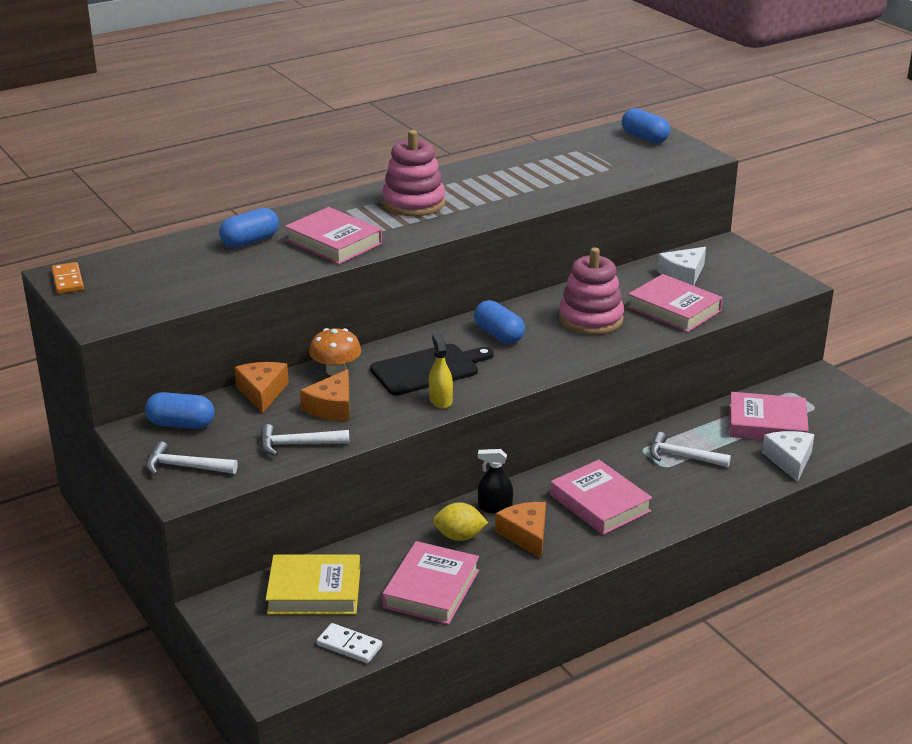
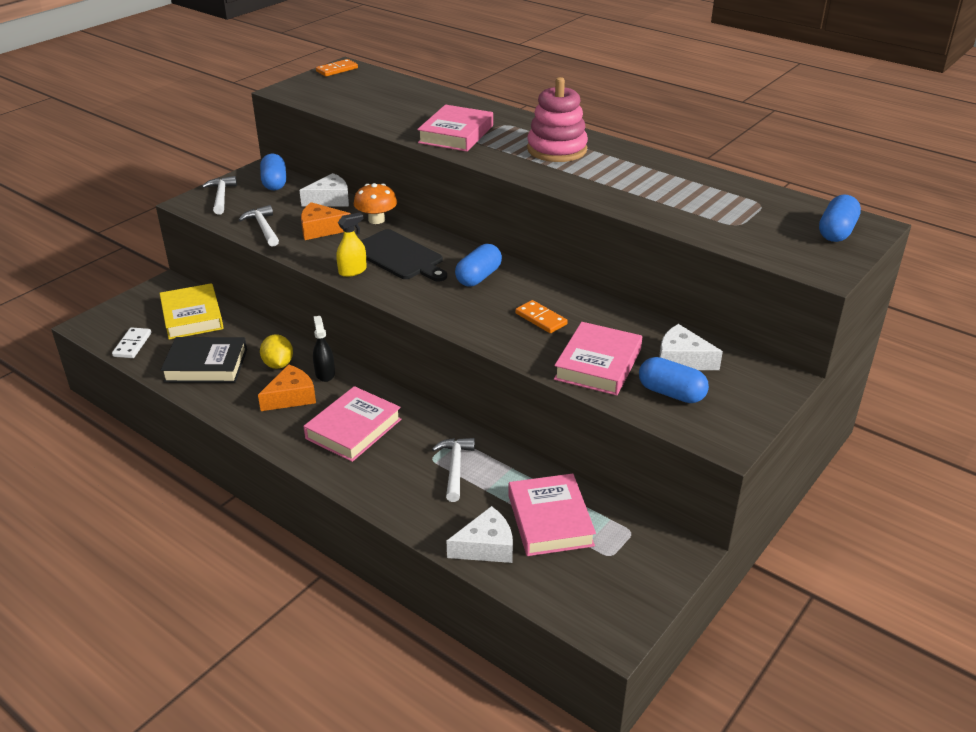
camera: 70 degrees right, 5 degrees up
blue capsule [219,208,279,248] -> blue capsule moved to [639,357,709,403]
orange cheese [234,362,289,413] -> white cheese [299,173,349,207]
pink book [382,541,479,625] -> black book [161,337,247,383]
pink stacking toy [559,247,624,335] -> orange domino [515,300,567,333]

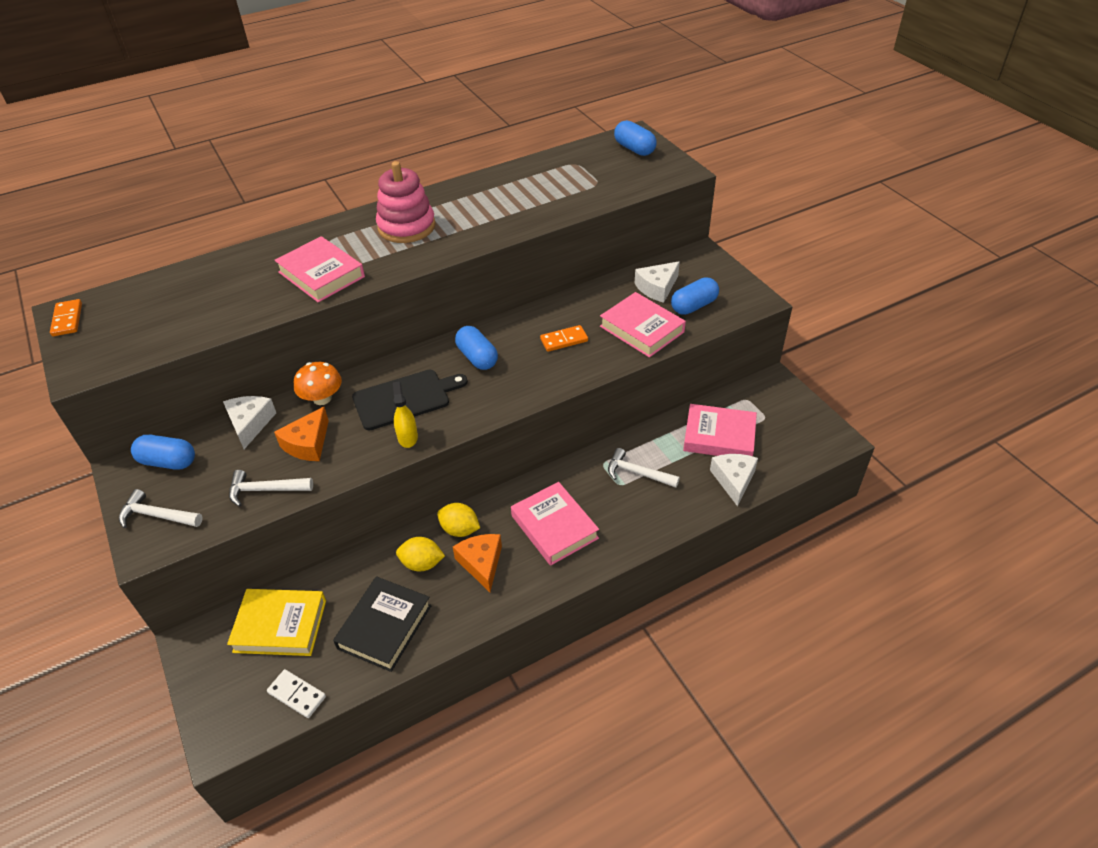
camera: 65 degrees left, 10 degrees up
black spray bottle [313,316,335,382] -> yellow lemon [437,503,480,537]

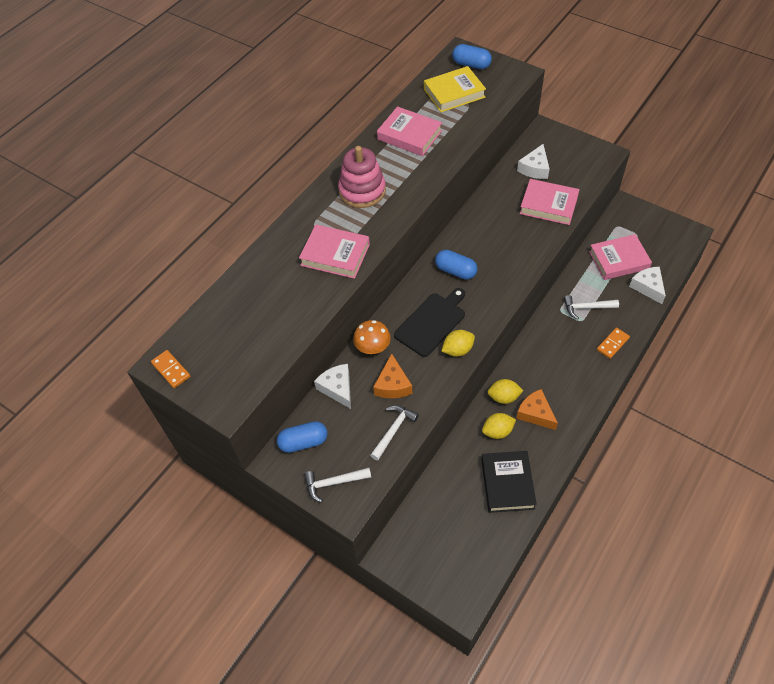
camera: 25 degrees left, 10 degrees up
yellow book [227,589,326,656] -> yellow book moved to [424,66,486,112]
white hammer [229,470,313,507] -> white hammer turned 150 degrees clockwise [370,405,419,461]
white domino [267,669,326,718] -> none
yellow spray bottle [393,381,418,448] -> yellow lemon [442,330,475,357]
pink book [511,482,599,566] -> pink book moved to [377,106,442,156]
orange domino [540,325,588,352] -> orange domino moved to [597,328,630,359]
blue capsule [671,277,719,315] -> none

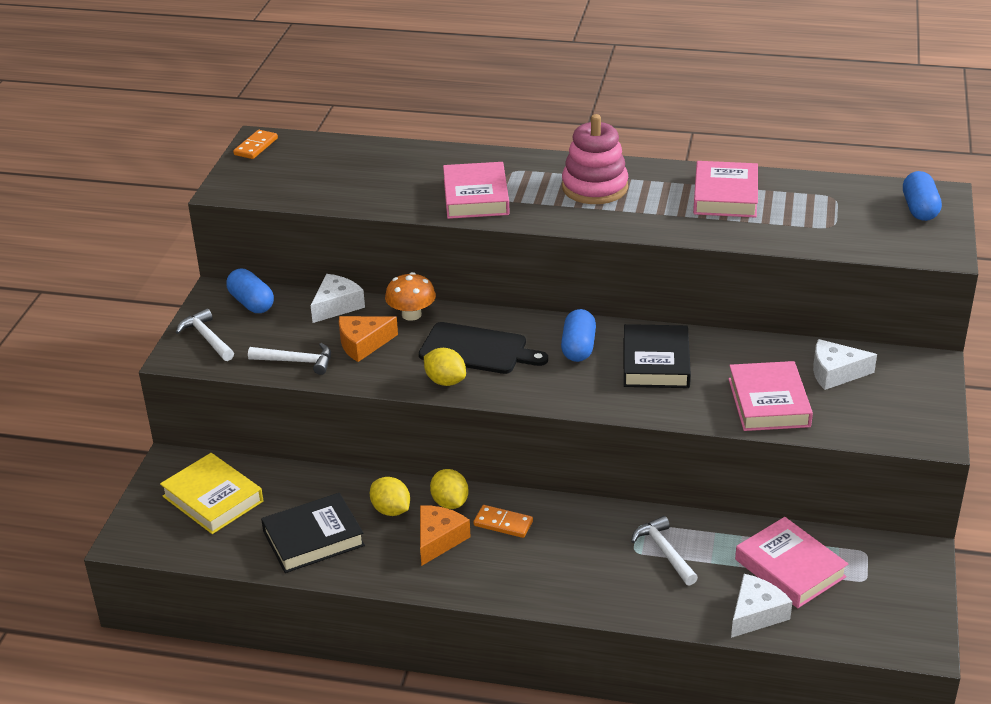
camera: 65 degrees right, 20 degrees down
yellow book [424,66,486,112] -> yellow book moved to [160,453,263,534]
orange domino [597,328,630,359] -> orange domino moved to [473,505,533,538]
none -> black book [624,324,691,388]

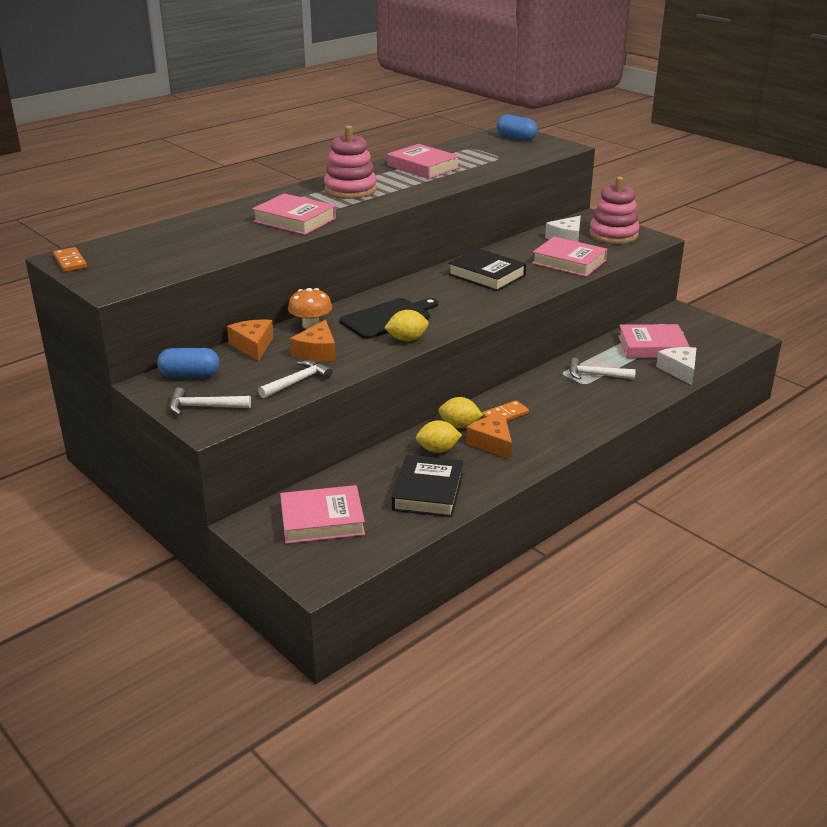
camera: 55 degrees left, 5 degrees down
yellow book [160,453,263,534] -> pink book [280,485,365,544]
white cheese [311,274,365,323] -> orange cheese [227,319,274,361]
blue capsule [561,309,596,362] -> none
none -> pink stacking toy [589,177,639,244]

